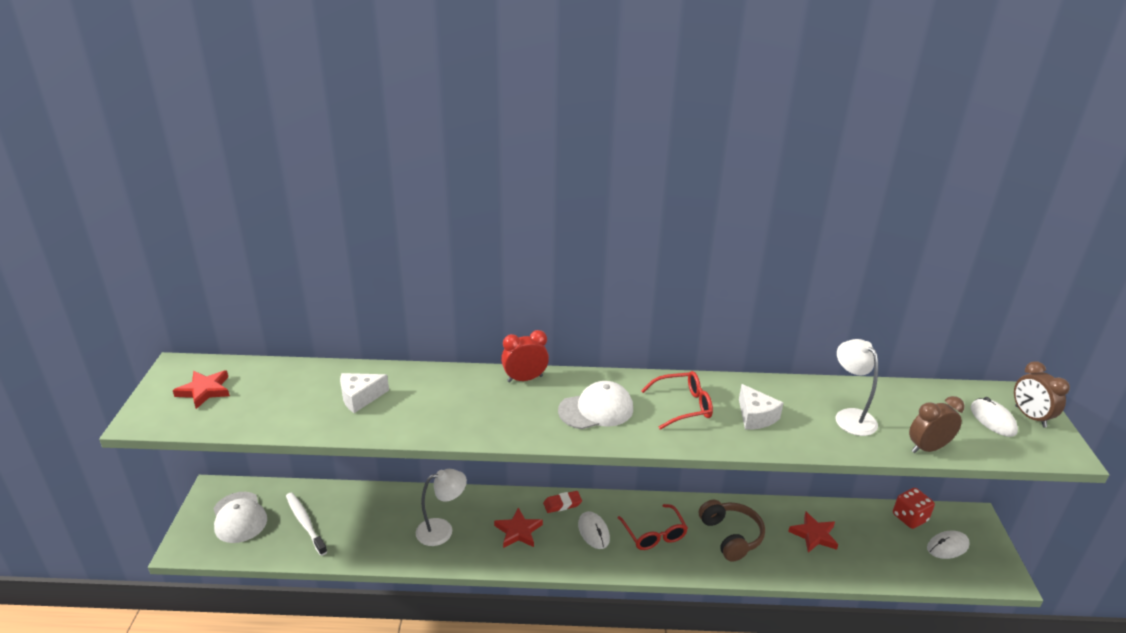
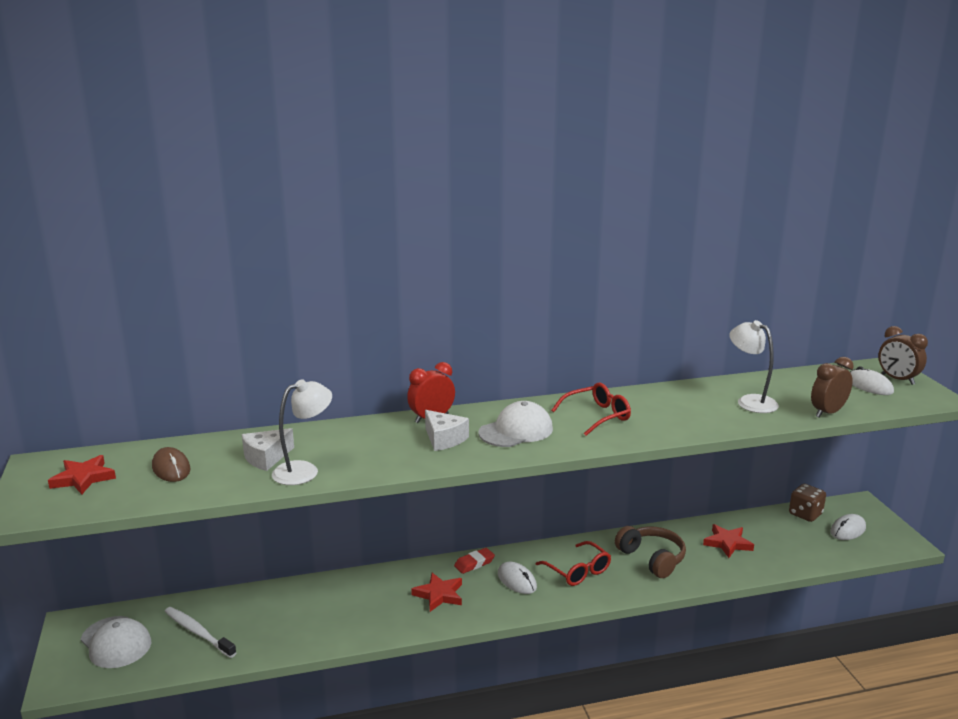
camera: 15 degrees left, 10 degrees down
white lamp [416,469,467,546] -> white lamp moved to [272,379,332,485]
white cheese [739,384,783,430] -> white cheese moved to [425,410,469,451]
red dice [893,488,935,529] -> brown dice [789,484,826,522]
none -> brown mouse [152,447,191,482]

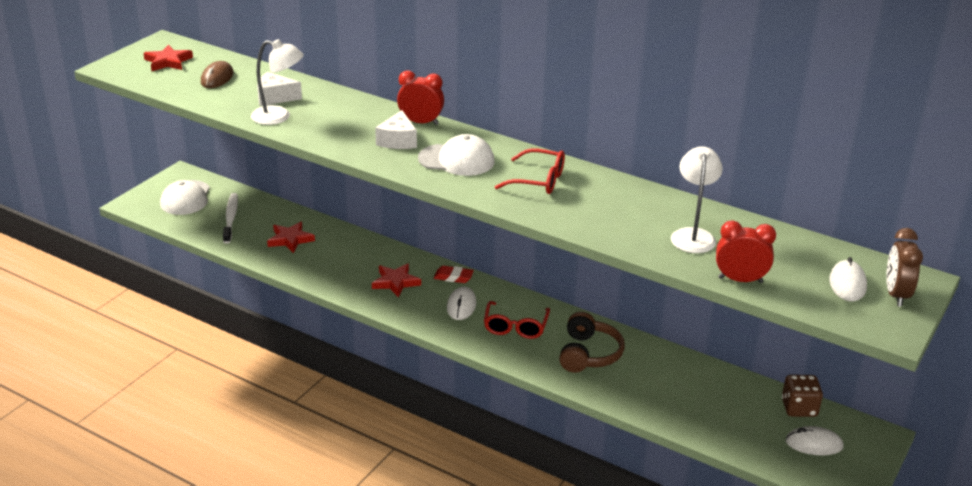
camera: 45 degrees right, 10 degrees up
red star [703,524,754,558] -> red star moved to [267,222,315,253]
brown clock [811,357,854,418] -> red clock [716,221,776,283]

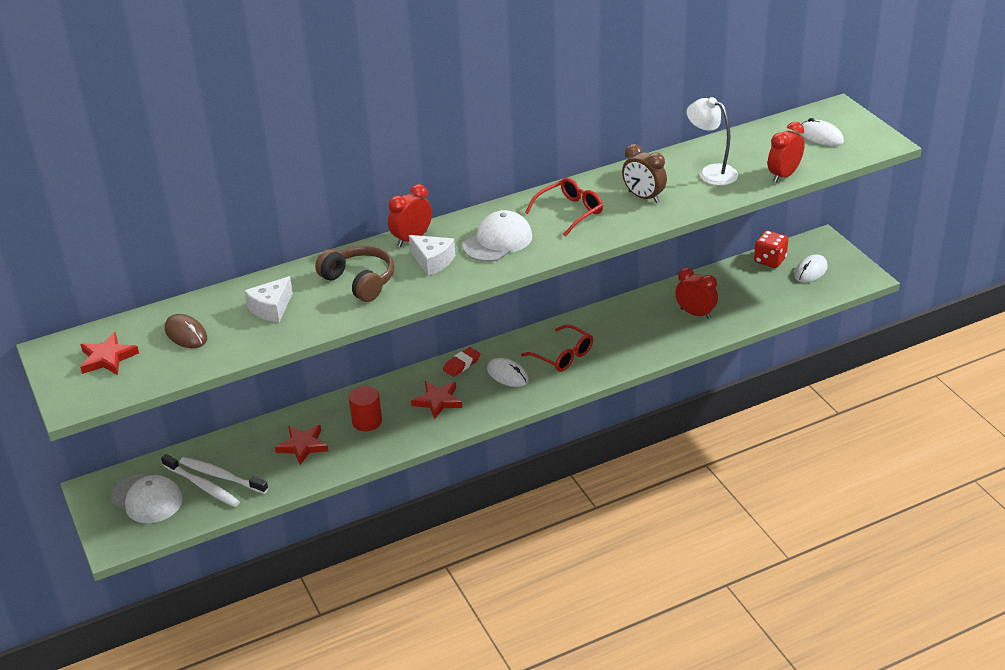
camera: 55 degrees left, 5 degrees up
white lamp [251,39,304,125] -> none
brown headphones [559,312,625,373] -> brown headphones moved to [315,245,394,302]
brown dice [782,375,823,417] -> red dice [754,230,788,268]
brown clock [886,228,923,307] -> brown clock moved to [622,144,667,203]
none -> white toothbrush [161,454,240,507]
none -> red cylinder [349,386,382,432]
none -> red clock [675,268,718,319]

